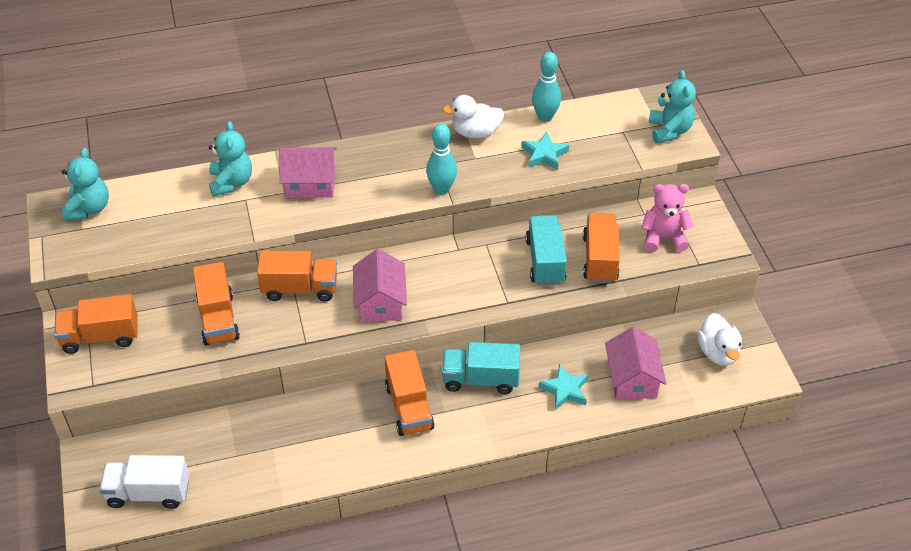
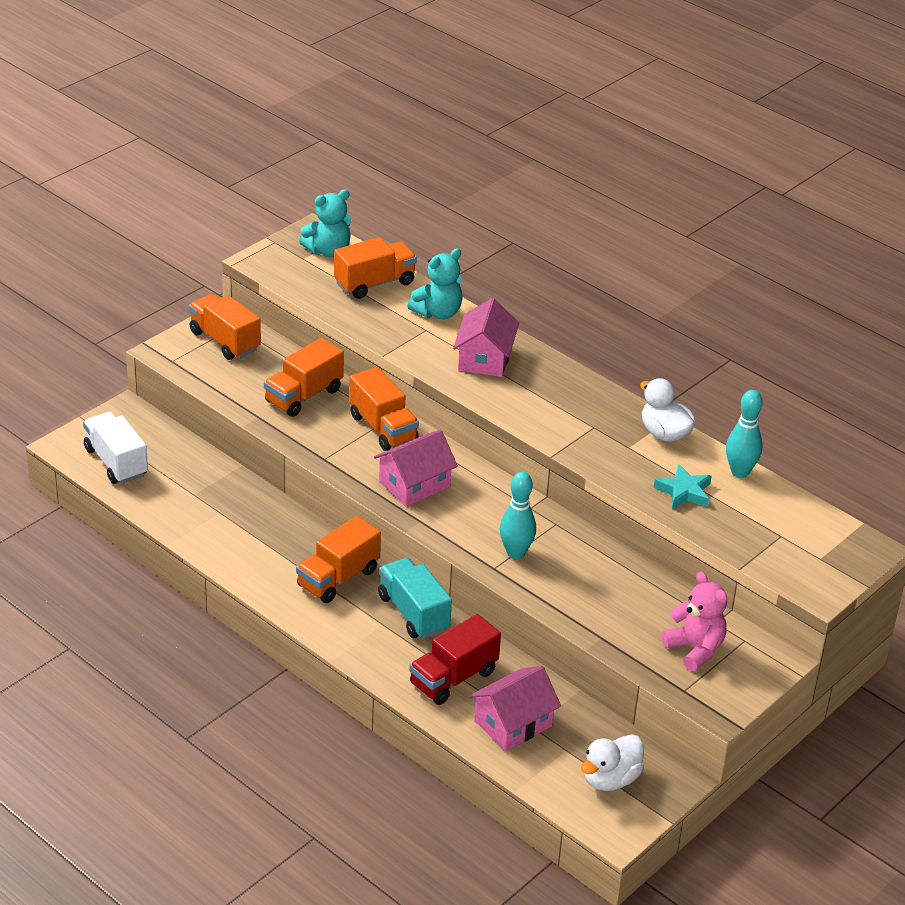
camera: 55 degrees right, 10 degrees down
pink house [279,147,337,198] -> pink house turned 45 degrees clockwise [453,298,519,377]
turquoise bowling pin [426,124,457,195] -> turquoise bowling pin moved to [500,472,536,559]
turquoise truck [526,215,567,285] -> none
turquoise star [538,364,588,410] -> red truck [409,614,501,705]
orange truck [583,213,620,283] -> orange truck moved to [334,237,417,299]
turquoise teddy bear [649,70,696,143] -> none

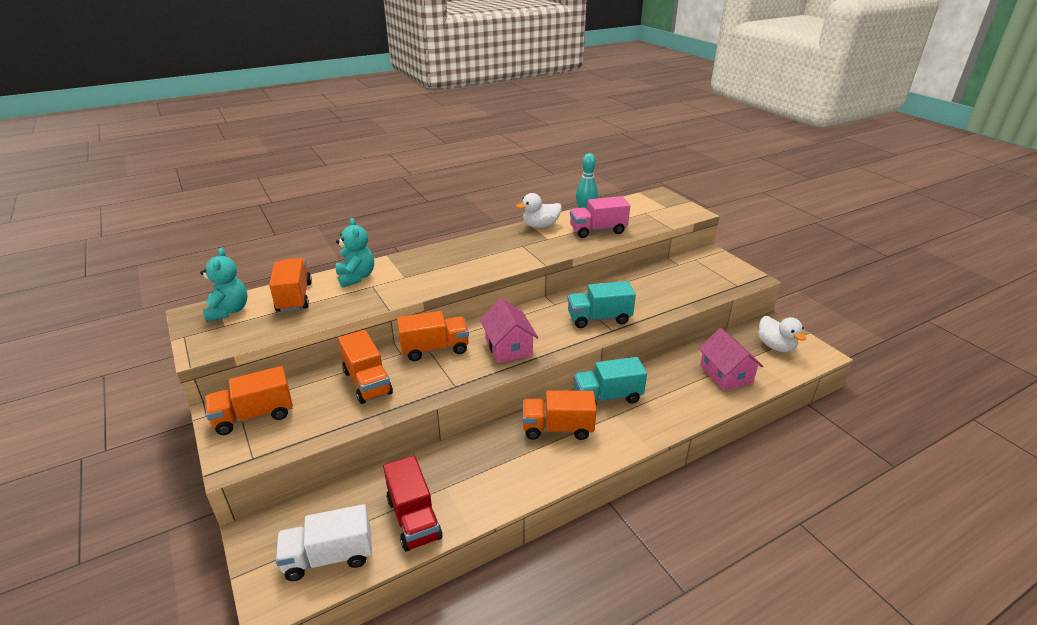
camera: 70 degrees left, 5 degrees down
orange truck [296,516,381,603] -> orange truck turned 120 degrees clockwise [523,390,597,440]
red truck [409,614,501,705] -> red truck moved to [383,455,443,552]
pink house [453,298,519,377] -> none
turquoise bowling pin [500,472,536,559] -> turquoise truck [568,281,636,328]
turquoise star [654,464,712,509] -> pink truck [570,196,630,238]
pink teddy bear [662,571,727,671] -> none

